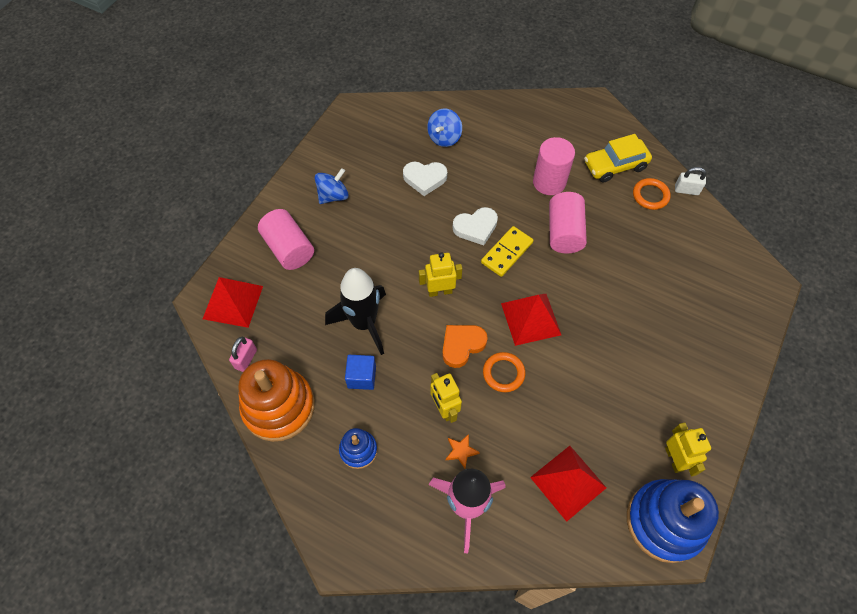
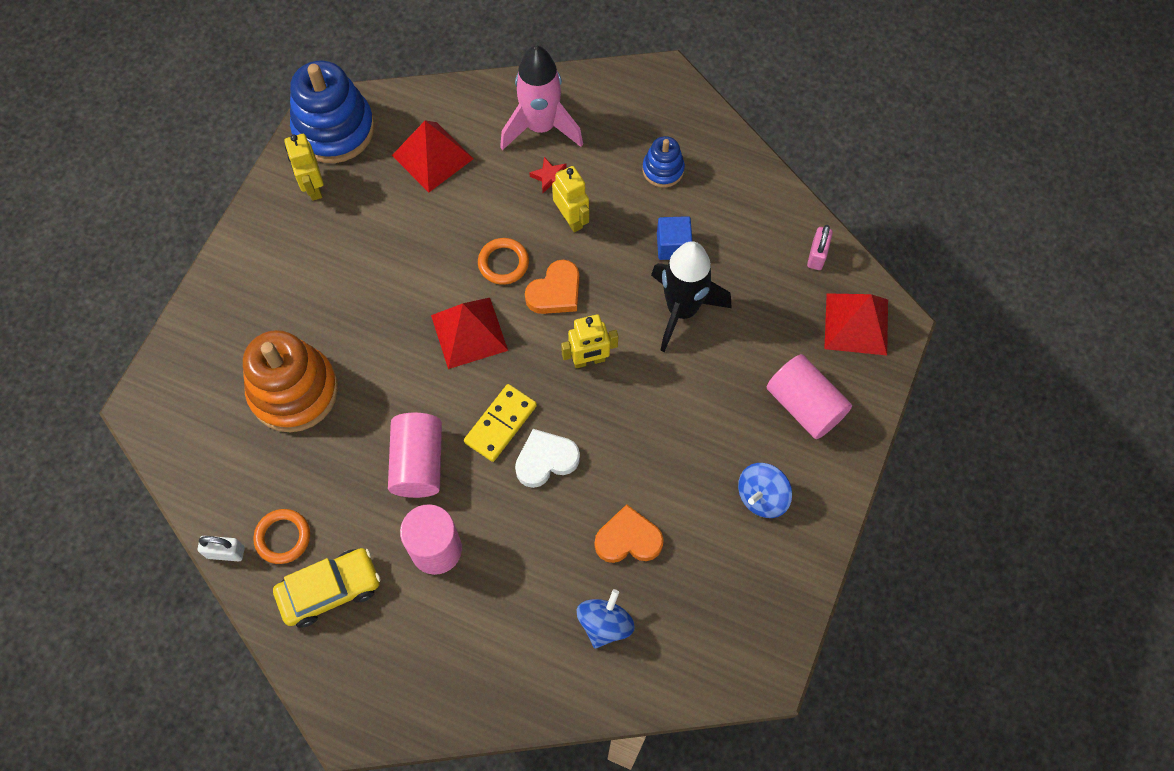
camera: 175 degrees right, 5 degrees up
orange stacking toy [238,359,315,442] -> orange stacking toy moved to [243,330,338,432]
white heart [403,162,447,196] -> orange heart [594,504,664,563]
orange star [446,434,480,469] -> red star [529,157,566,193]

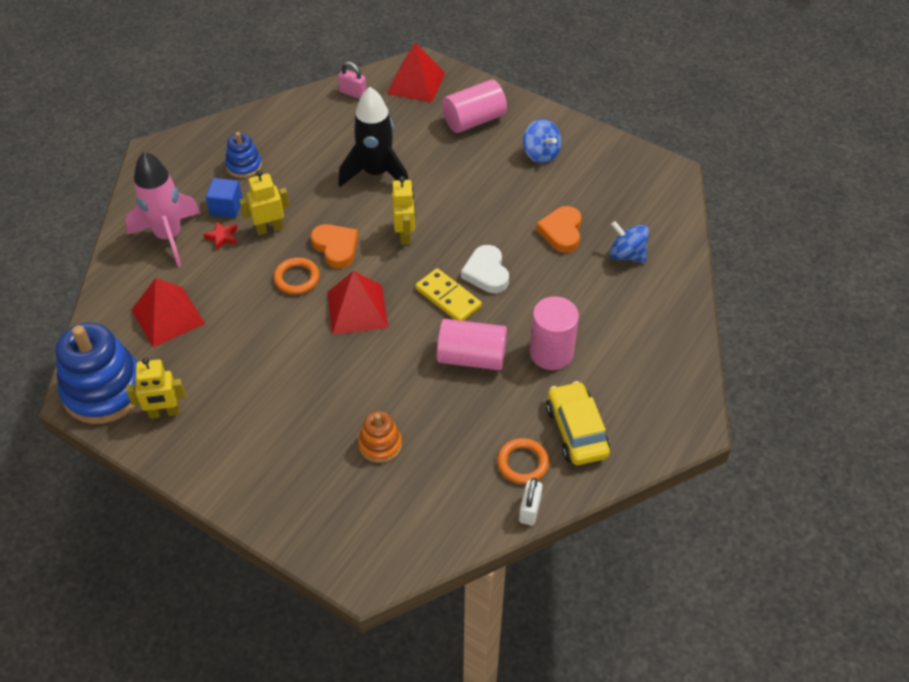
camera: 80 degrees left, 15 degrees down
orange stacking toy [243,330,338,432] -> orange stacking toy [358,411,402,463], size x0.51
blue cube [657,216,692,260] -> blue cube moved to [206,178,242,218]

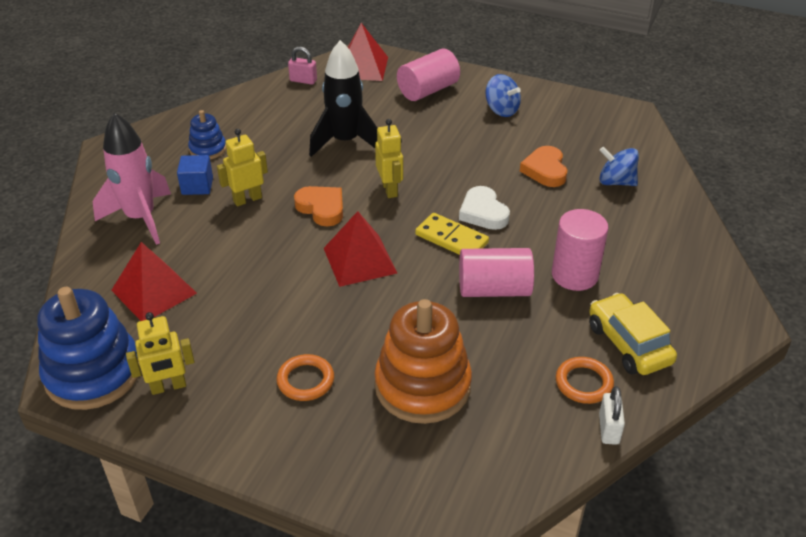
camera: 10 degrees left, 10 degrees down
red star [203,221,237,250] -> none
orange ring [274,257,320,295] -> orange ring moved to [277,354,334,401]
orange stacking toy [358,411,402,463] -> orange stacking toy [375,299,472,424], size x1.97

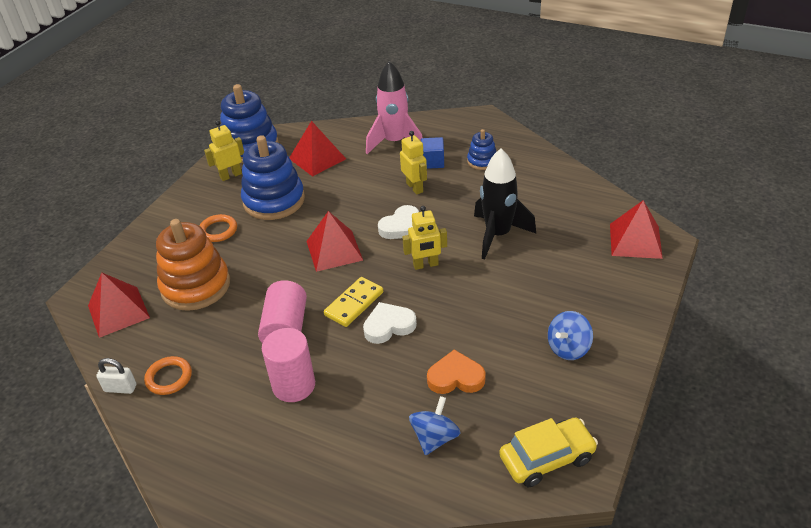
camera: 95 degrees right, 0 degrees up
yellow robot [126,312,195,395] -> yellow robot turned 75 degrees clockwise [204,120,244,181]
pink padlock [288,46,317,85] -> none
orange heart [294,186,343,226] -> white heart [378,205,419,239]
pink cylinder [397,48,460,101] -> none
yellow car [589,293,677,375] -> yellow car moved to [499,417,598,487]
none -> red pyramid [88,273,150,338]
none -> blue stacking toy [241,135,305,220]

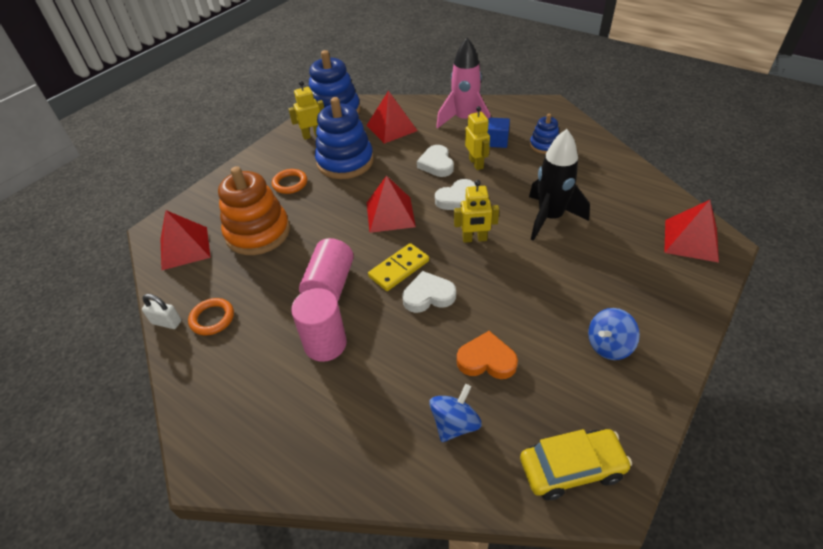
camera: 10 degrees right, 5 degrees up
none -> white heart [417,145,454,177]

